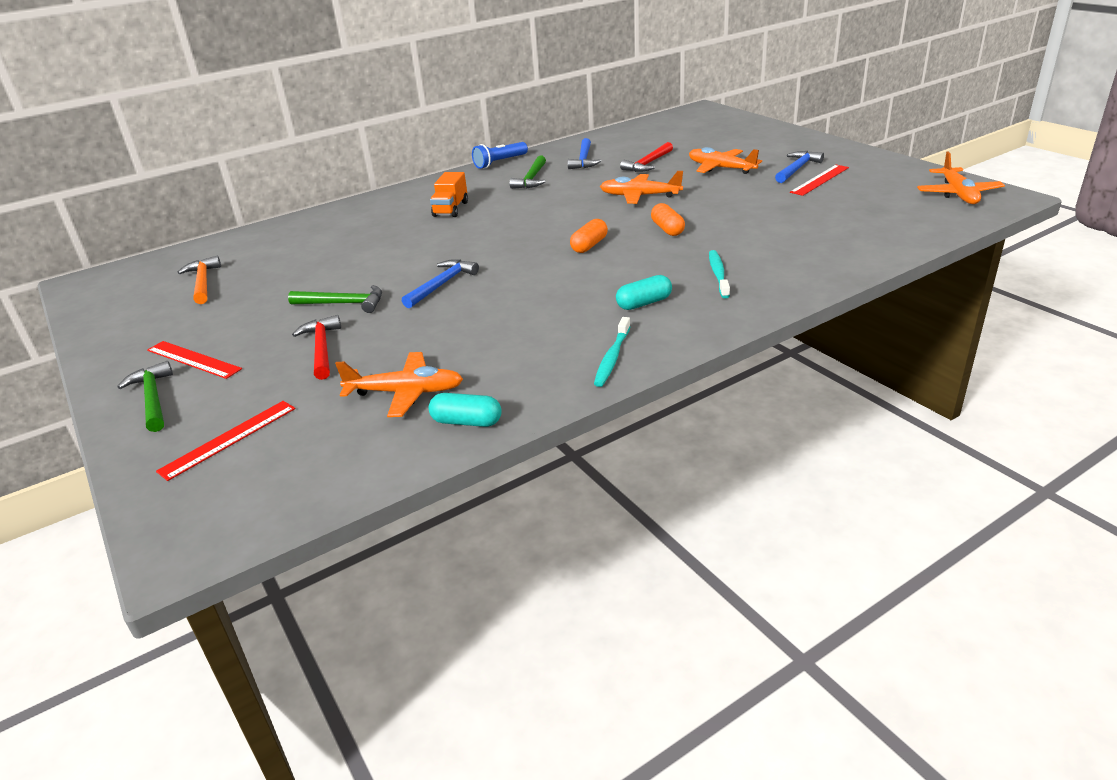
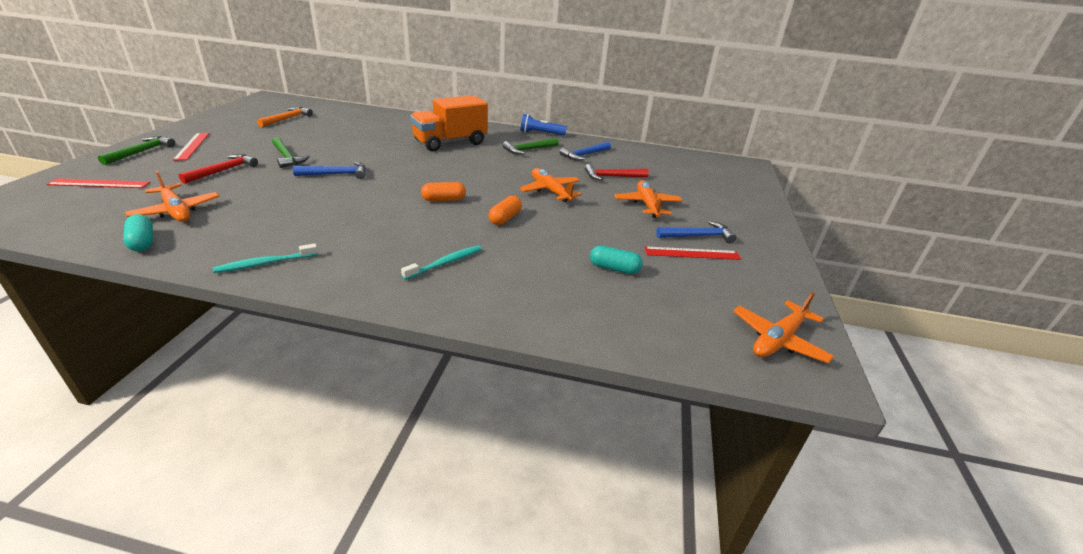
camera: 40 degrees right, 0 degrees up
orange truck [430,172,468,217] -> orange truck [410,95,488,152], size x1.83
turquoise capsule [616,275,672,310] -> turquoise capsule moved to [590,245,643,274]

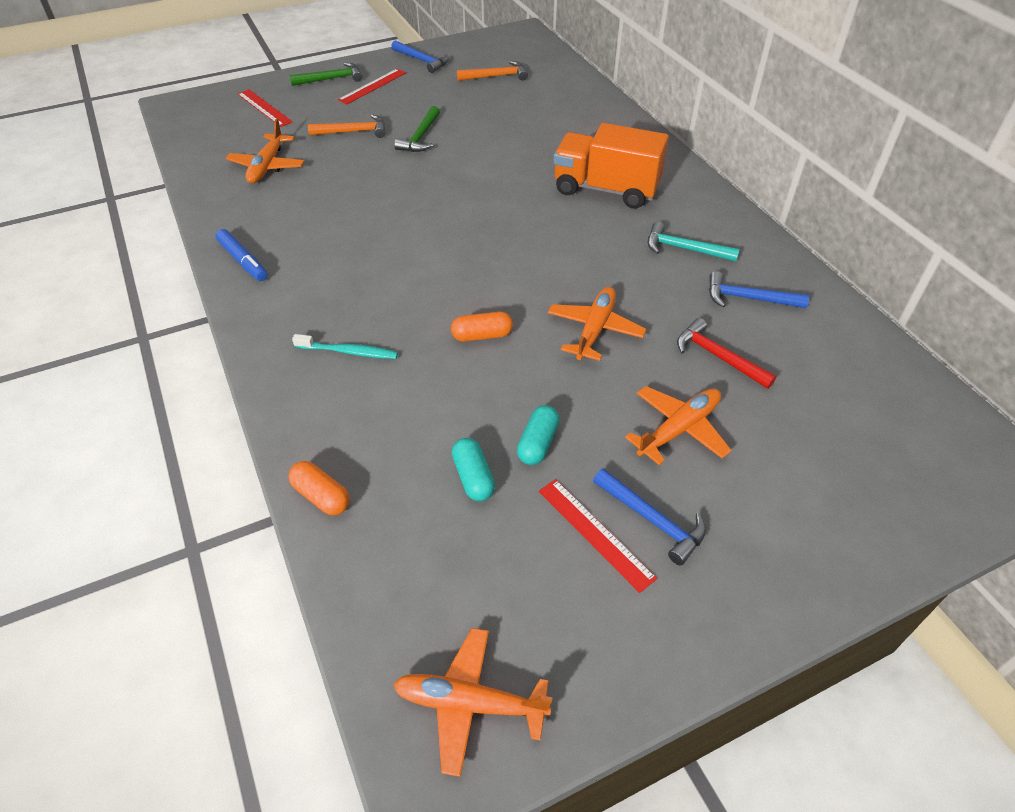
camera: 55 degrees right, 15 degrees up
turquoise capsule [123,214,153,251] -> turquoise capsule moved to [517,405,560,465]
red hammer [179,154,258,184] -> orange hammer [308,114,386,138]
turquoise toothbrush [213,243,318,273] -> blue marker [215,229,268,281]
blue hammer [293,162,366,179] -> blue hammer moved to [391,40,449,73]
orange capsule [421,182,466,201] -> orange capsule moved to [288,461,350,515]
green hammer [503,138,559,154] -> turquoise hammer [648,222,740,261]
blue flashlight [521,114,567,136] -> none

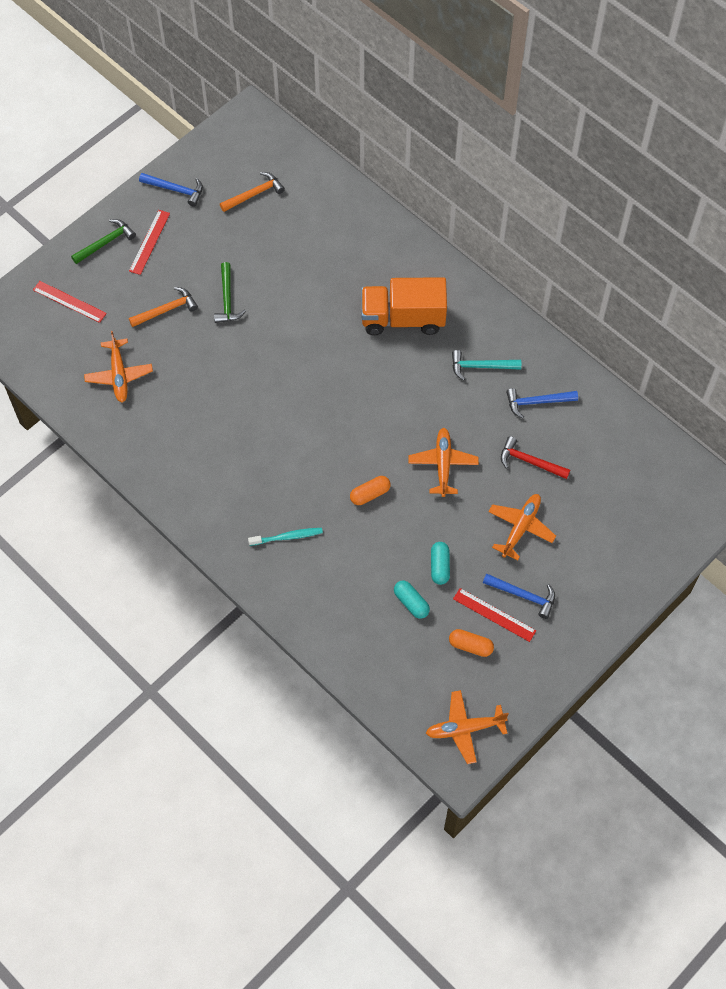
camera: 20 degrees left, 15 degrees up
blue marker [215,229,268,281] -> none
orange capsule [288,461,350,515] -> orange capsule moved to [449,629,494,657]

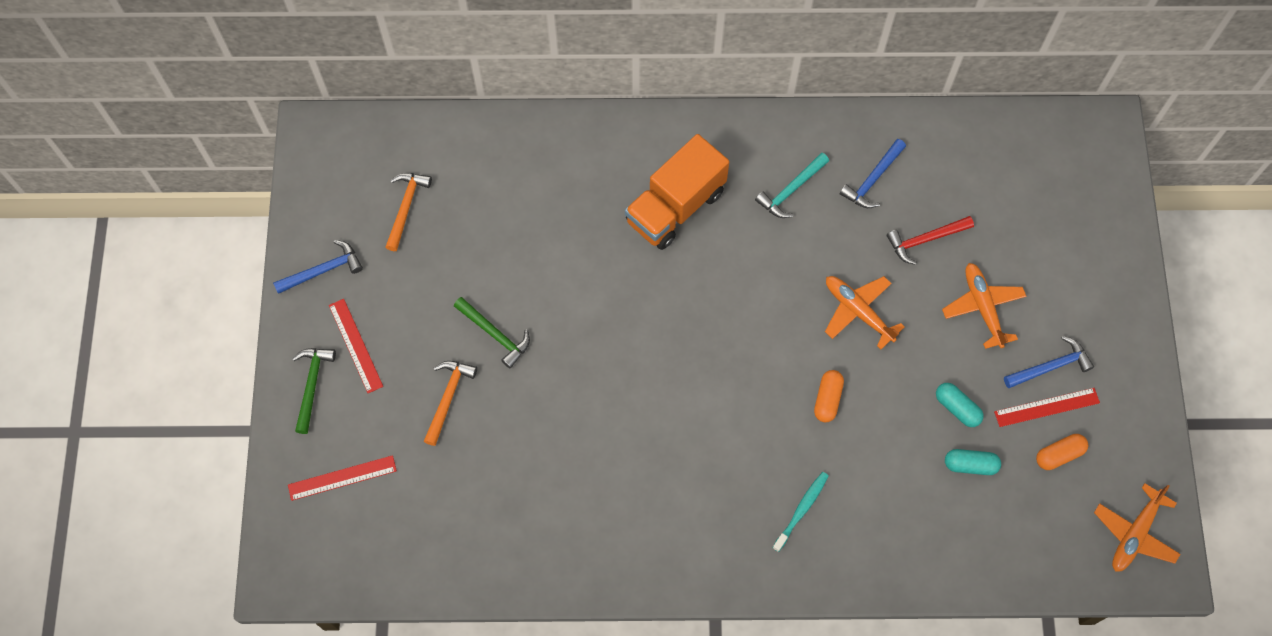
camera: 45 degrees left, 5 degrees up
orange plane [84,331,153,403] -> none

